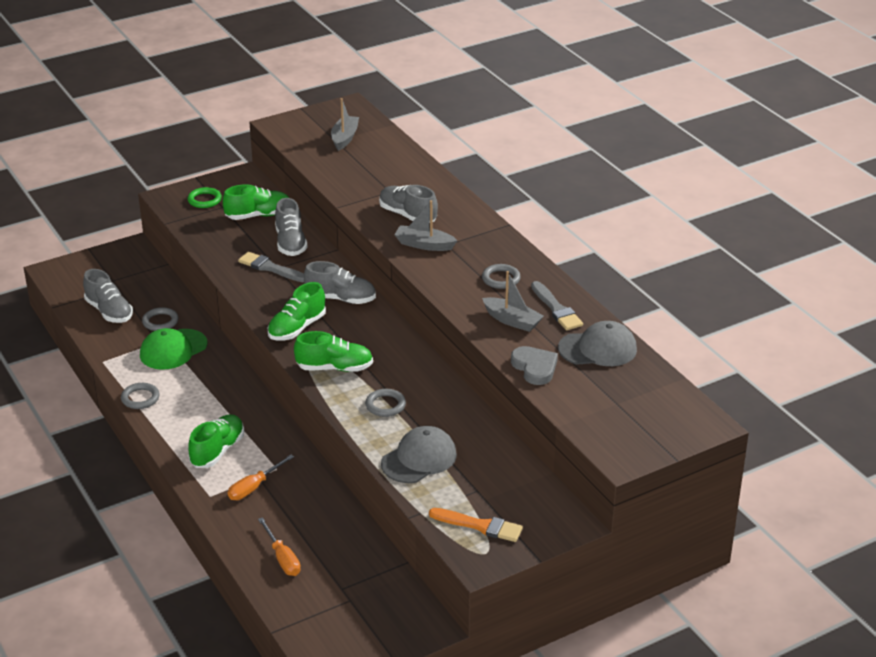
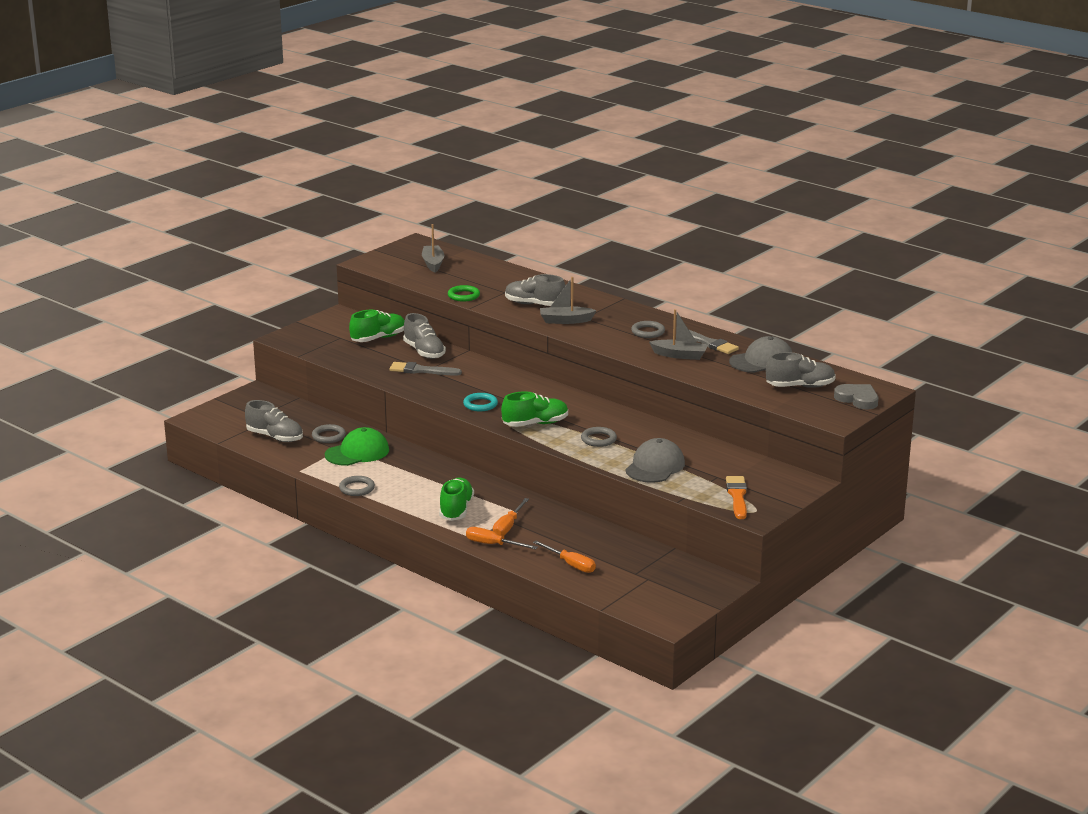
camera: 20 degrees left, 10 degrees down
green cap [140,328,208,370] -> green cap turned 150 degrees counterclockwise [325,427,389,466]
green ring [188,187,222,208] -> green ring moved to [448,285,480,302]
green shoe [268,282,326,340] -> turquoise ring [463,393,498,411]
grey shoe [304,261,376,304] -> grey shoe moved to [766,352,836,388]
orange brush [429,508,523,542] -> orange brush turned 90 degrees counterclockwise [726,476,747,519]
grey heart [511,346,558,385] -> grey heart moved to [834,384,878,409]
none -> orange screwdriver [466,527,538,549]

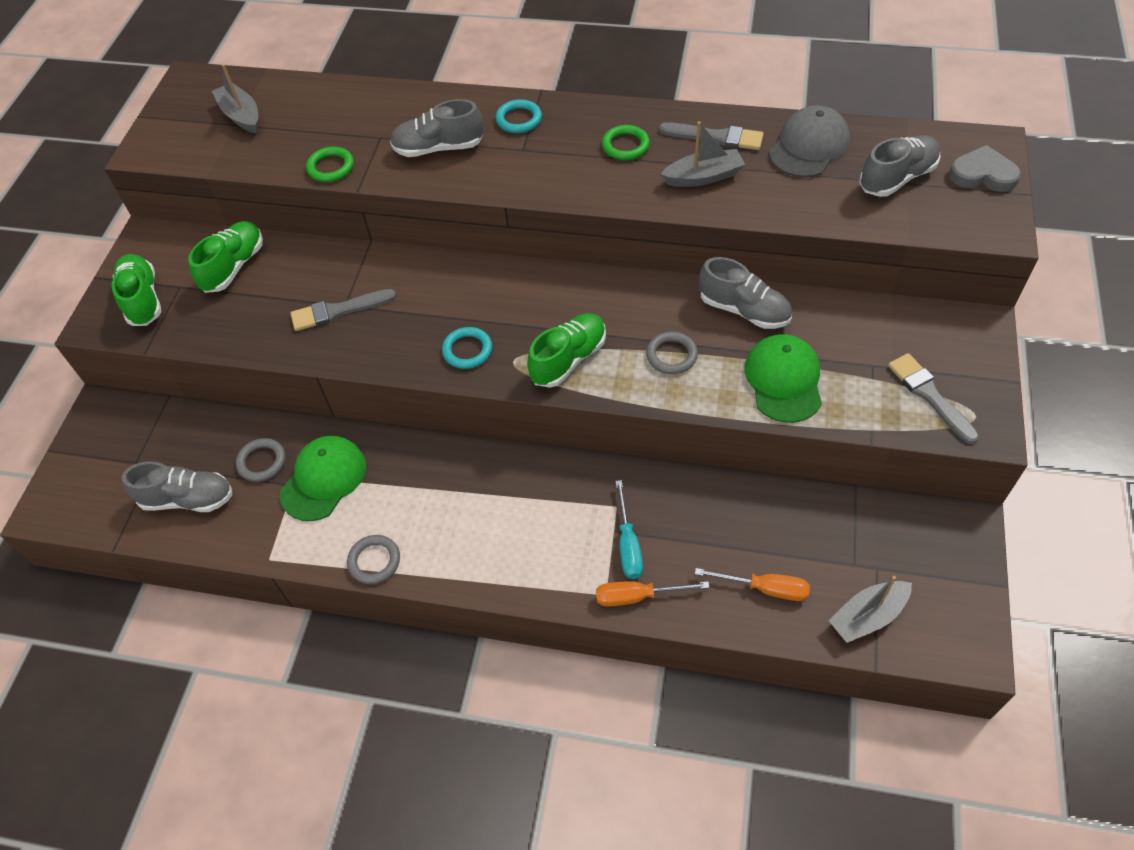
camera: 25 degrees left, 30 degrees up
grey shoe [403,313,446,359] -> grey shoe moved to [699,257,792,329]
green shoe [439,478,474,521] -> green shoe moved to [112,254,162,326]
orange screwdriver [493,498,529,536] -> turquoise screwdriver [615,480,643,579]
grey boat [540,277,597,324] -> grey boat moved to [828,576,912,643]
grey cap [625,438,685,483] -> green cap [745,334,822,423]
grey ring [631,321,665,338] -> green ring [602,125,650,160]
orange brush [726,476,747,519] -> grey brush [888,353,979,444]
none -> turquoise ring [495,99,542,133]

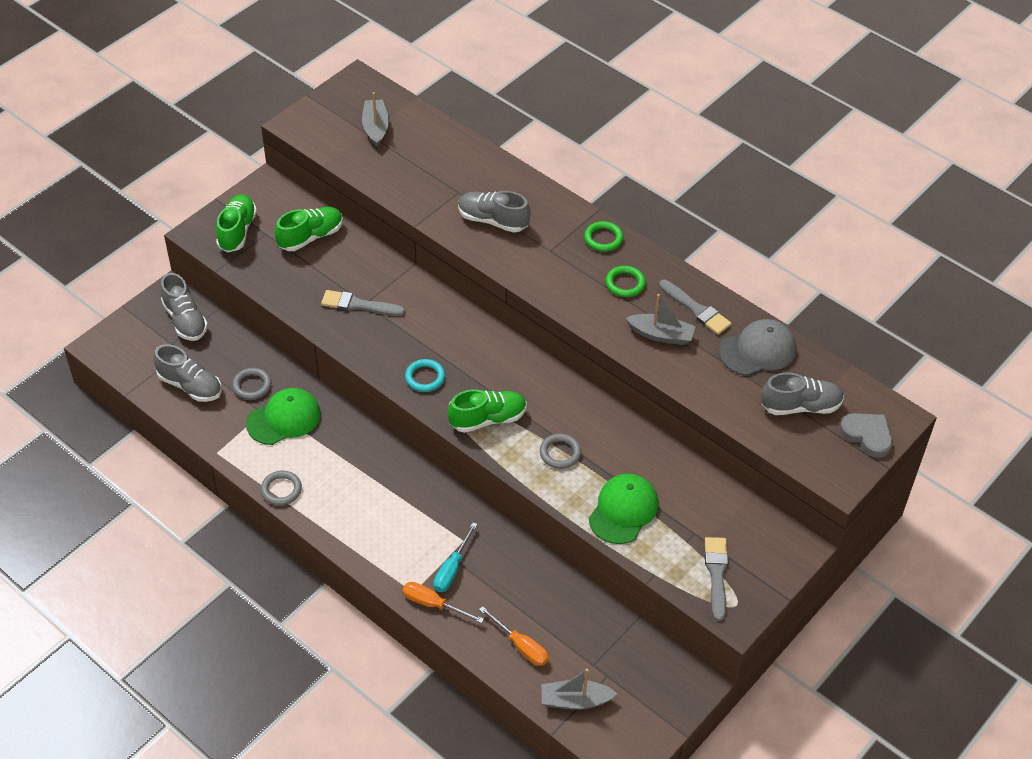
camera: 25 degrees right, 5 degrees down
green ring [306,146,354,182] -> green ring moved to [584,221,623,252]
turquoise ring [495,99,542,133] -> none
grey shoe [699,257,792,329] -> grey shoe moved to [160,273,208,341]

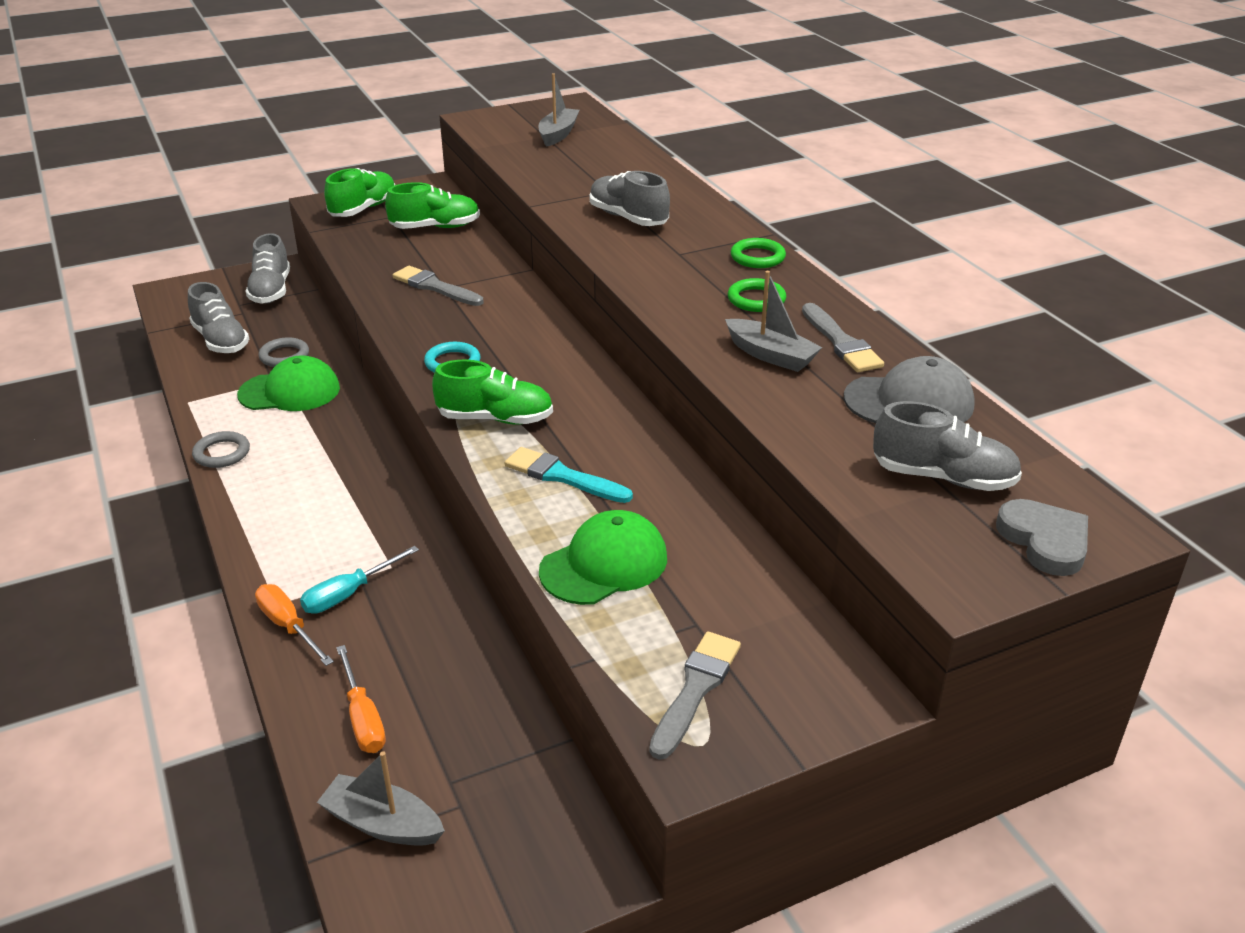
camera: 25 degrees right, 15 degrees down
grey ring [540,434,581,469] -> turquoise brush [505,447,633,503]

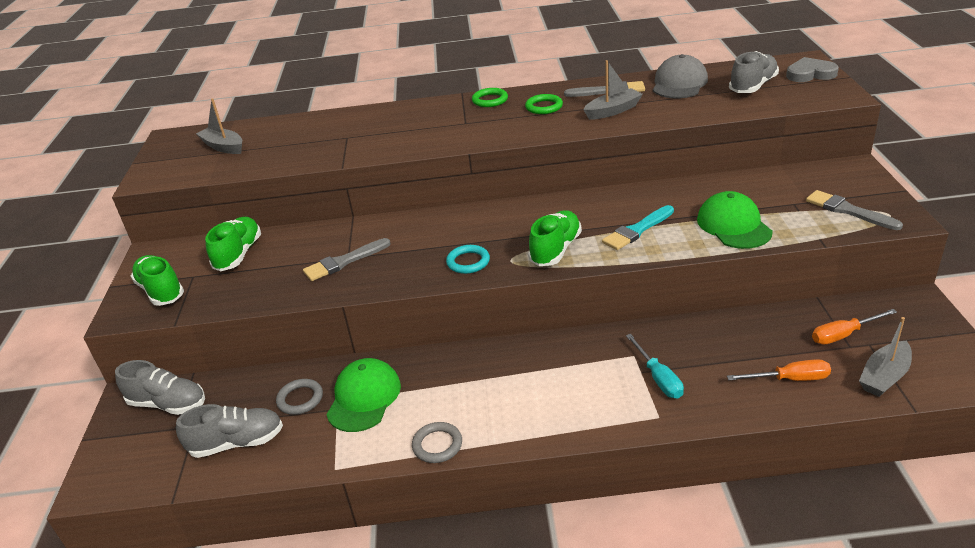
camera: 65 degrees left, 0 degrees up
orange screwdriver [255,584,334,666] -> orange screwdriver moved to [812,309,897,344]
grey shoe [589,171,670,226] -> none

